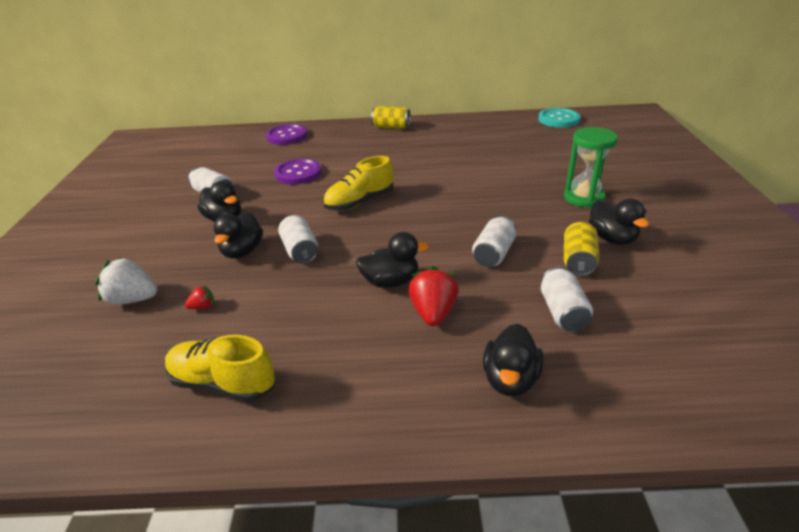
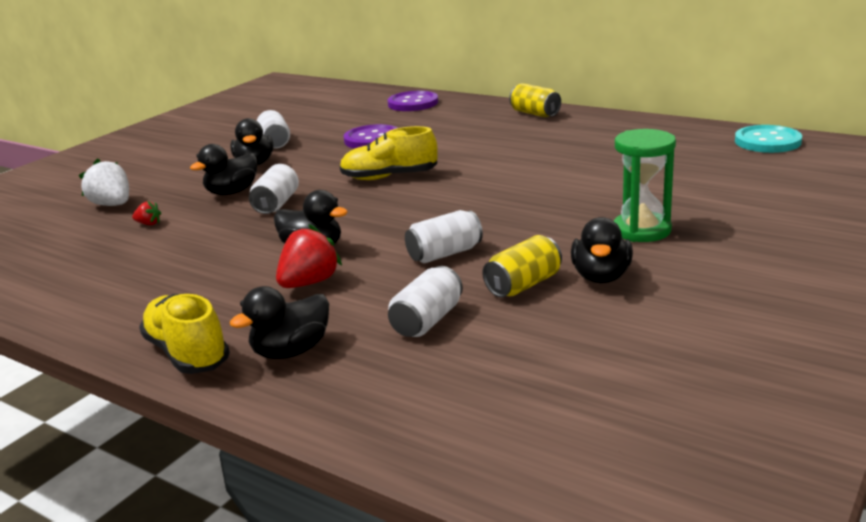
camera: 35 degrees right, 10 degrees down
yellow shoe [165,335,275,402] -> yellow shoe moved to [139,294,230,374]

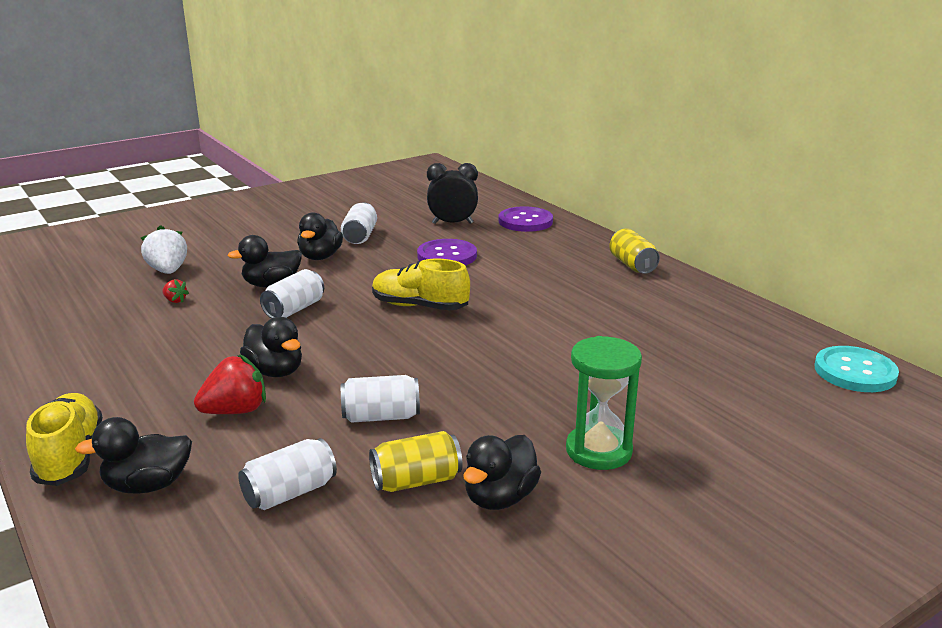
camera: 20 degrees right, 0 degrees up
none -> black clock [427,163,478,224]

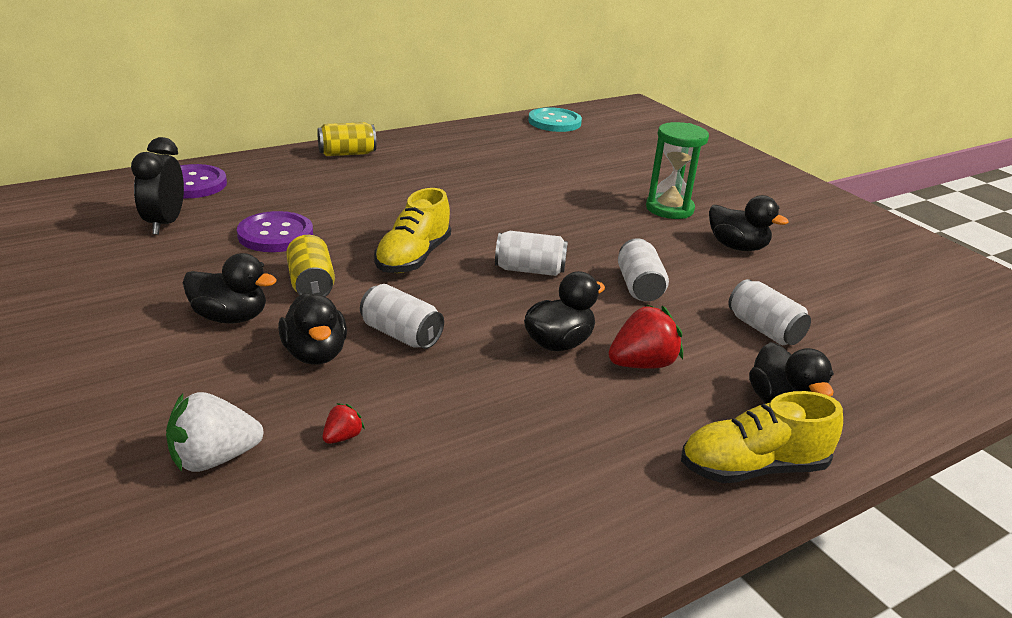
camera: 90 degrees left, 5 degrees up
red strawberry [194,354,266,414] -> red strawberry turned 90 degrees clockwise [608,304,683,369]
white can [341,203,377,244] -> white can moved to [495,231,568,276]
yellow can [369,431,463,492] -> yellow can moved to [286,235,335,297]

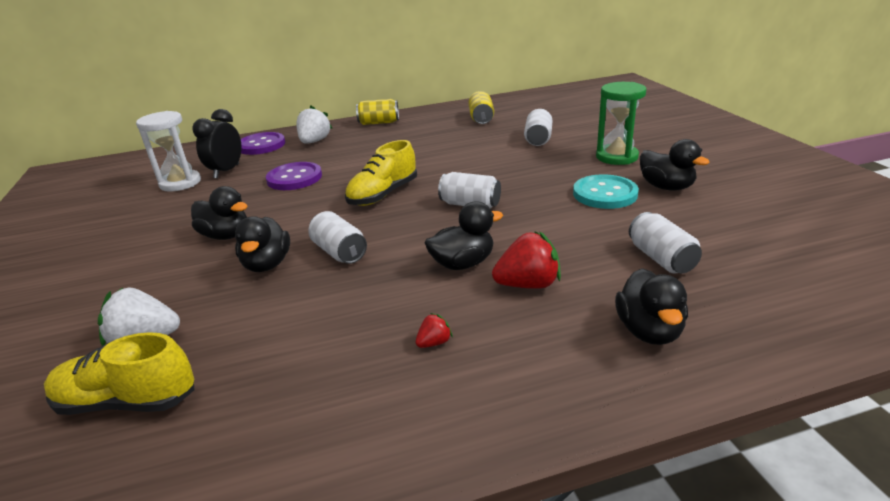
camera: 20 degrees right, 0 degrees up
yellow can [286,235,335,297] -> yellow can moved to [468,91,494,124]
red strawberry [322,403,365,444] -> red strawberry moved to [416,313,453,348]
turquoise button [528,107,582,132] -> turquoise button moved to [573,174,639,209]
white can [618,238,669,301] -> white can moved to [524,109,552,146]
yellow shoe [681,391,843,483] -> yellow shoe moved to [44,332,194,415]
none -> white hourglass [136,111,201,192]
none -> white strawberry [296,106,332,144]

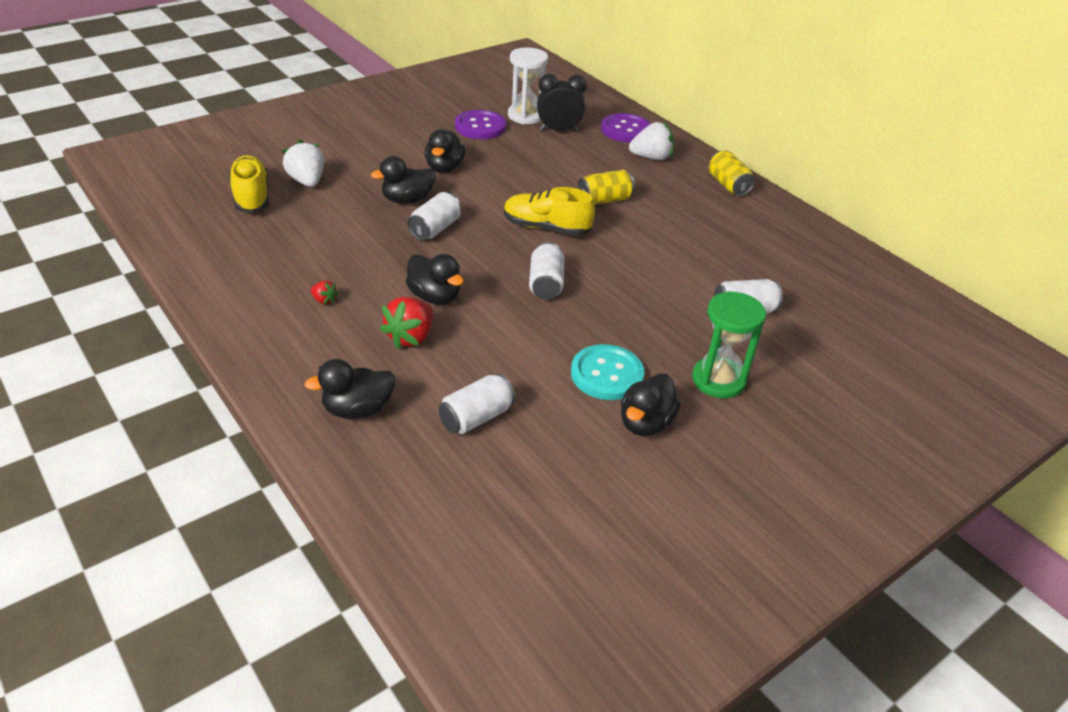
camera: 65 degrees right, 10 degrees up
purple button [266,162,322,190] -> purple button moved to [455,110,506,139]
yellow can [468,91,494,124] -> yellow can moved to [578,170,635,205]
red strawberry [492,231,561,289] -> red strawberry turned 60 degrees clockwise [380,297,433,349]

